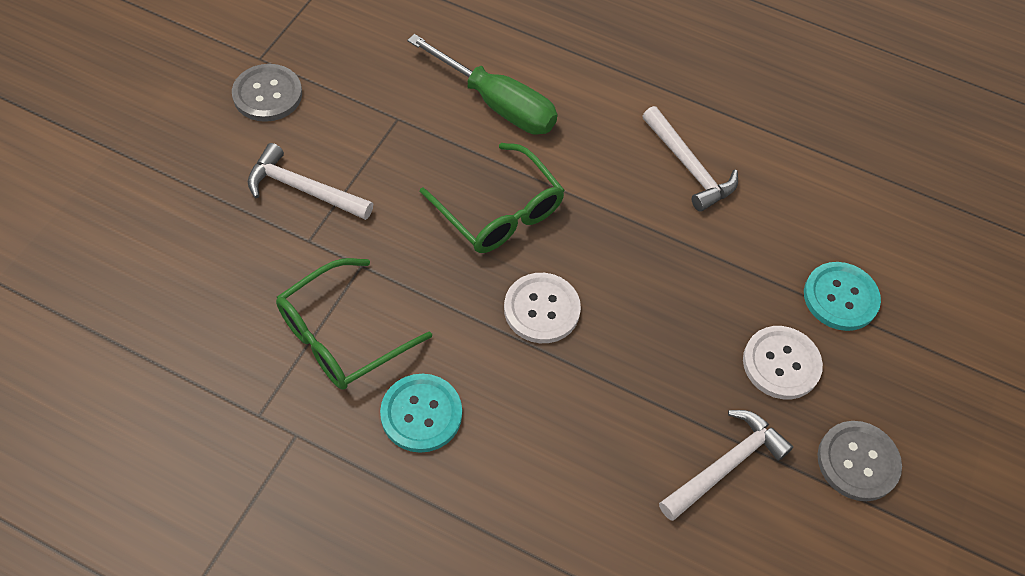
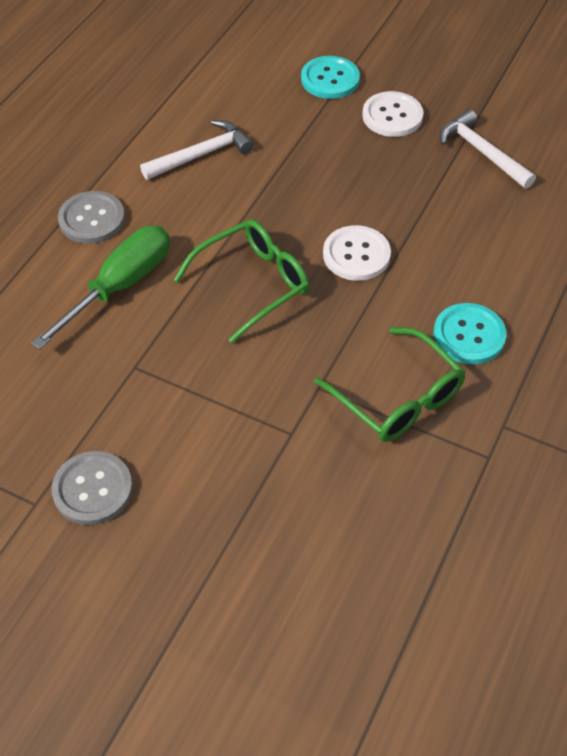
camera: 85 degrees left, 5 degrees down
white hammer [248,143,373,220] -> none
grey button [817,421,902,501] -> grey button moved to [58,191,125,244]

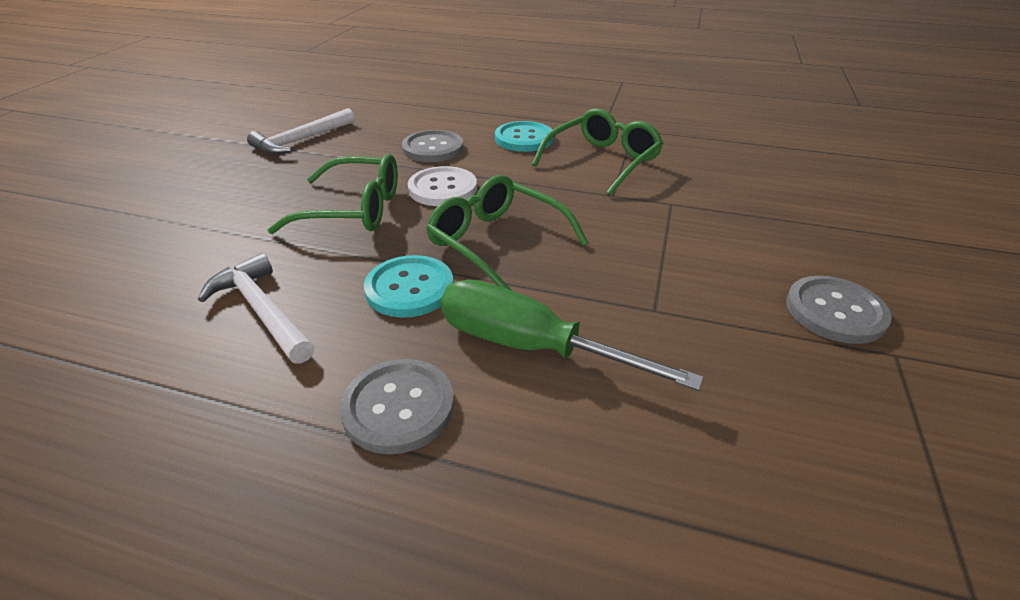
camera: 100 degrees left, 15 degrees down
turquoise button [301,56,360,99] -> turquoise button moved to [364,255,454,318]
white button [362,91,423,137] -> none
none -> green glasses [268,154,398,234]
none -> grey button [402,130,463,162]

